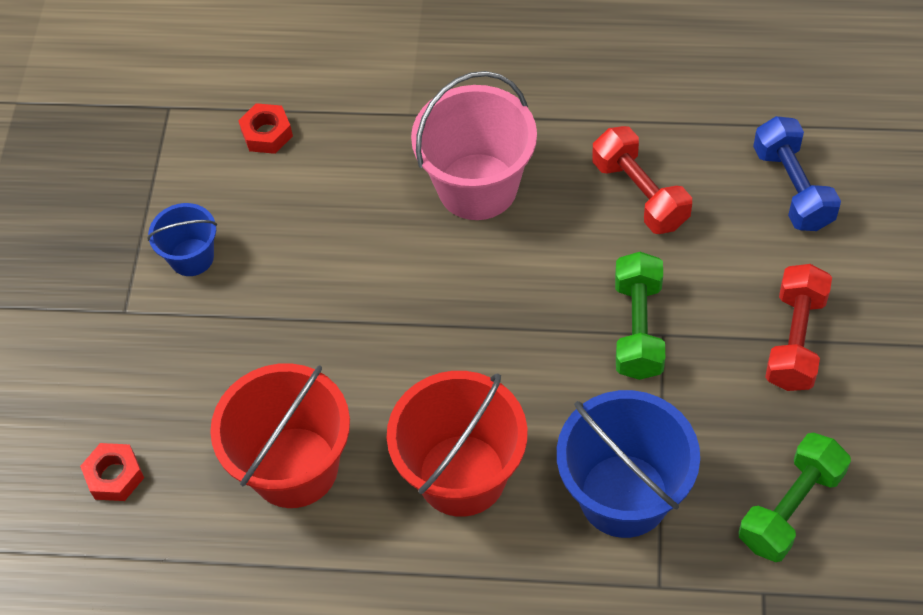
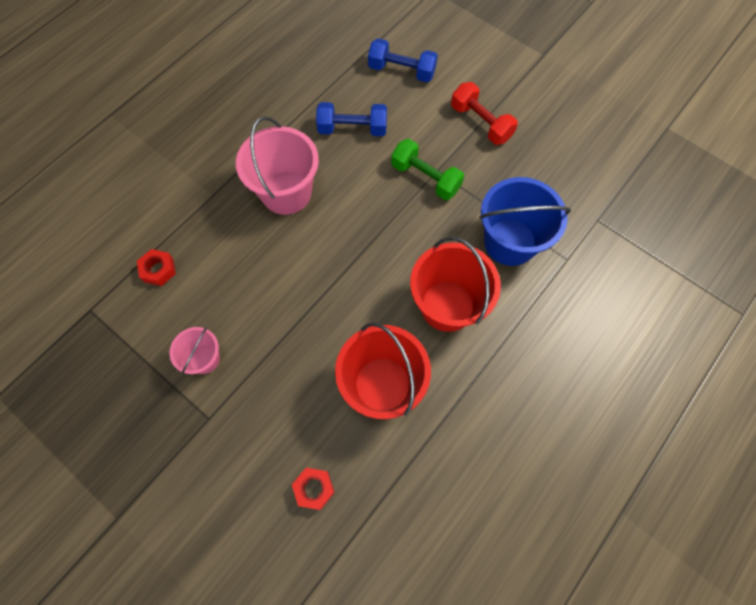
camera: 60 degrees left, 10 degrees up
blue bucket [147,203,217,276] -> pink bucket [170,327,220,374]
red dumbbell [592,126,692,234] -> blue dumbbell [316,102,387,136]
green dumbbell [739,433,851,562] -> none

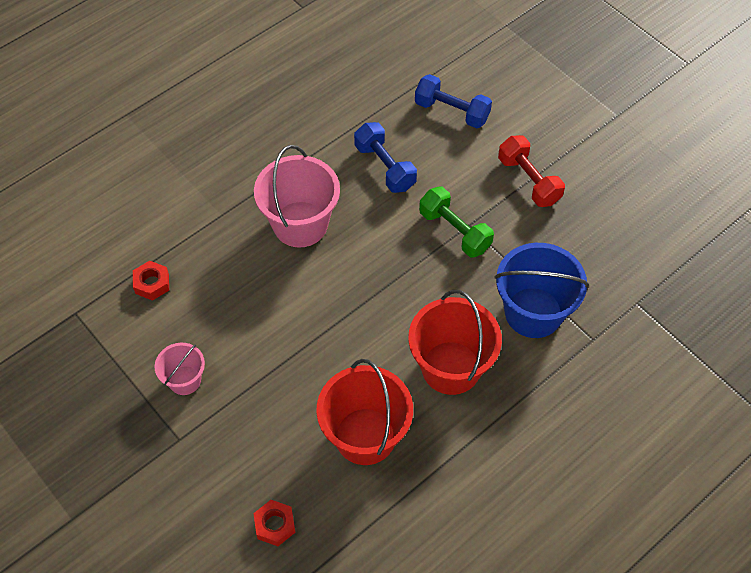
camera: 10 degrees right, 10 degrees down
blue dumbbell [316,102,387,136] -> blue dumbbell turned 45 degrees clockwise [354,122,417,193]

